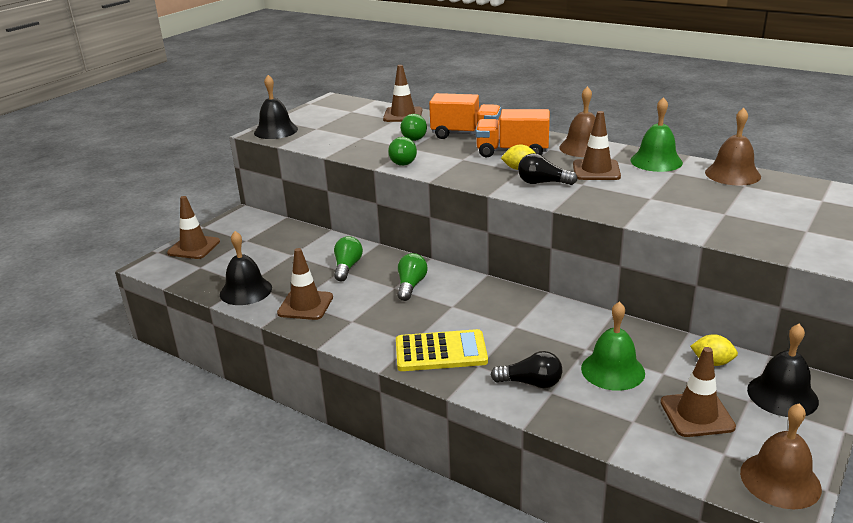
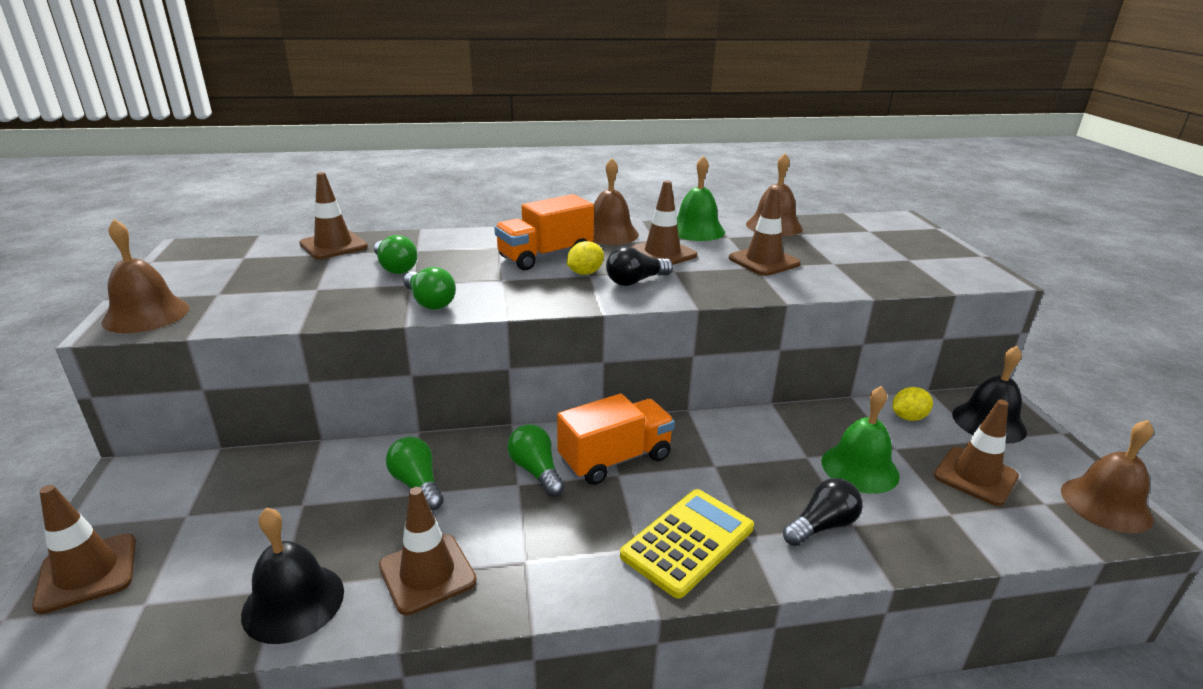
camera: 45 degrees left, 0 degrees up
black bell [254,75,298,139] -> brown bell [101,219,190,333]
orange truck [429,93,501,139] -> orange truck moved to [557,394,675,485]
none -> brown traffic cone [729,187,801,276]

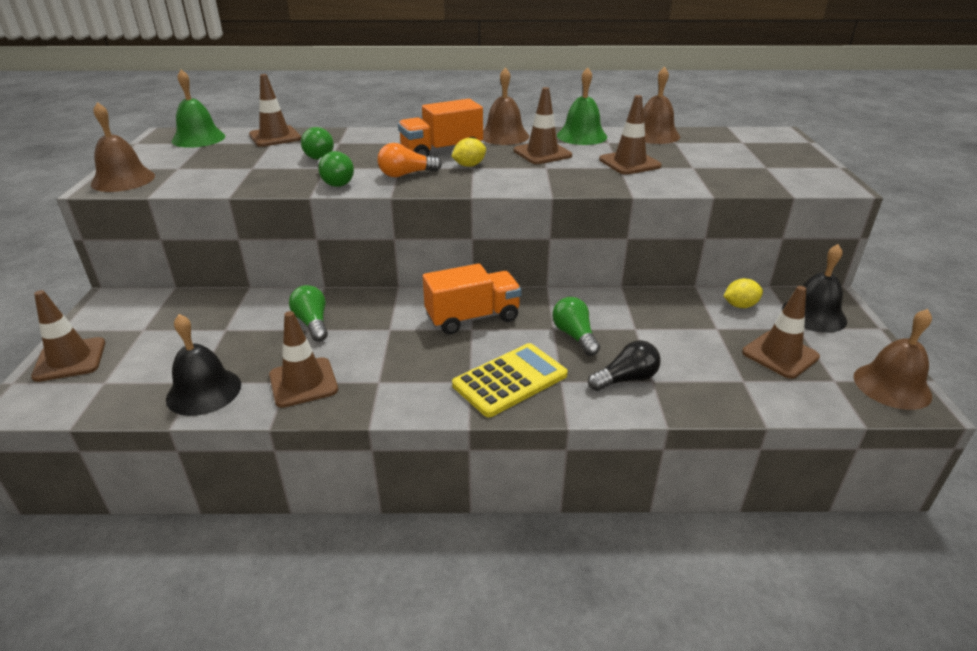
camera: 10 degrees right, 5 degrees up
green light bulb [507,424,565,497] -> green light bulb moved to [552,297,600,356]
black light bulb [606,246,673,286] -> none
green bell [822,386,900,494] -> green bell moved to [172,70,225,148]
none -> orange light bulb [377,143,442,177]

